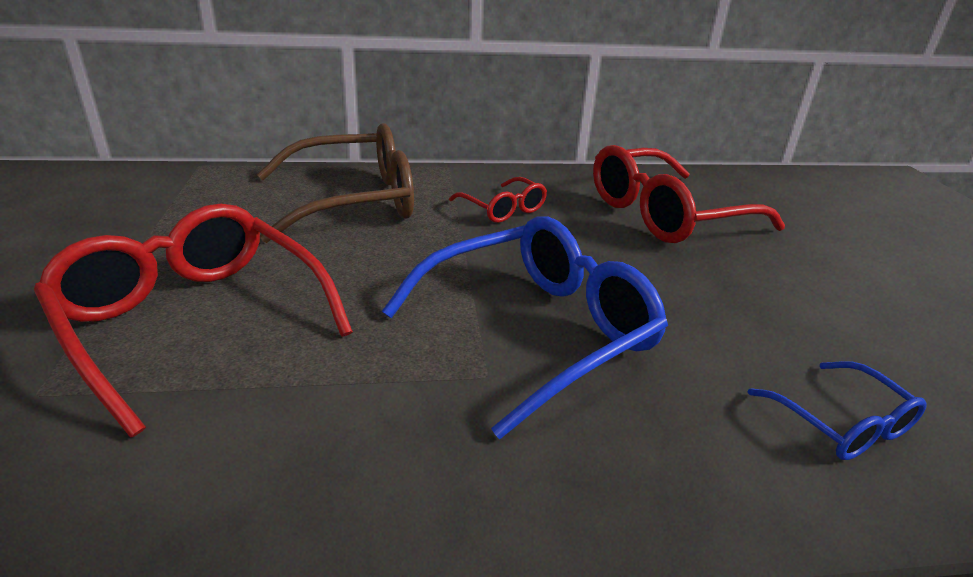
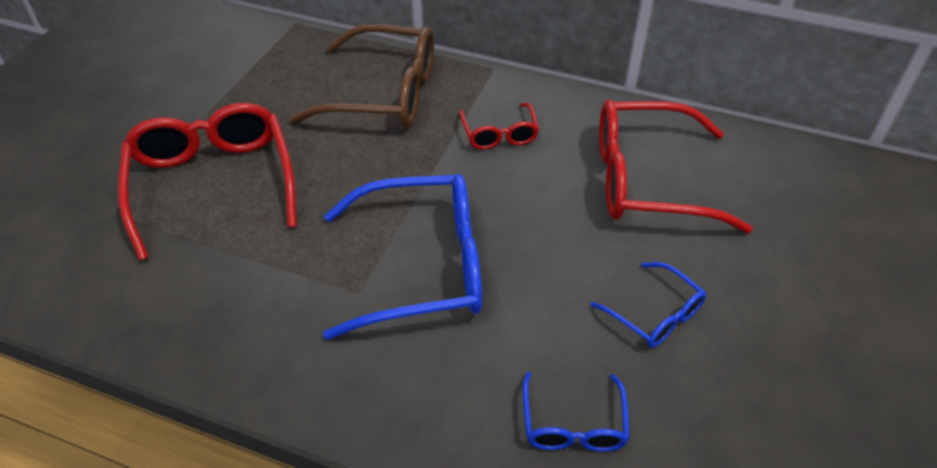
camera: 30 degrees right, 15 degrees up
none -> blue glasses [590,262,706,348]

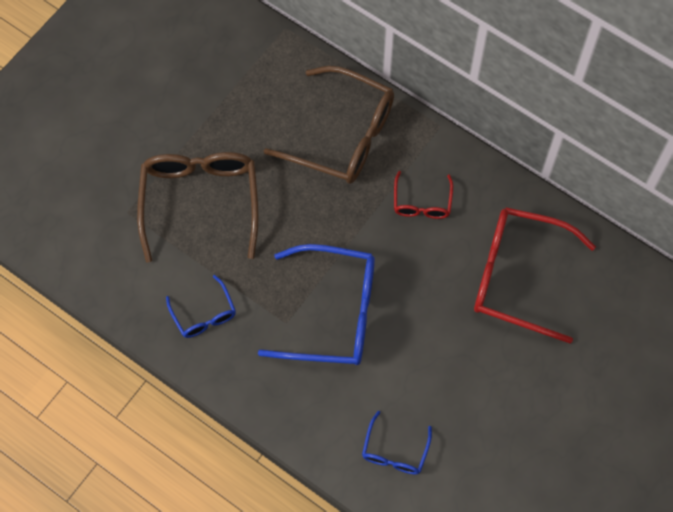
camera: 15 degrees right, 20 degrees up
red glasses [118,103,297,261] -> brown glasses [137,152,259,263]
blue glasses [590,262,706,348] -> blue glasses moved to [166,275,236,338]

